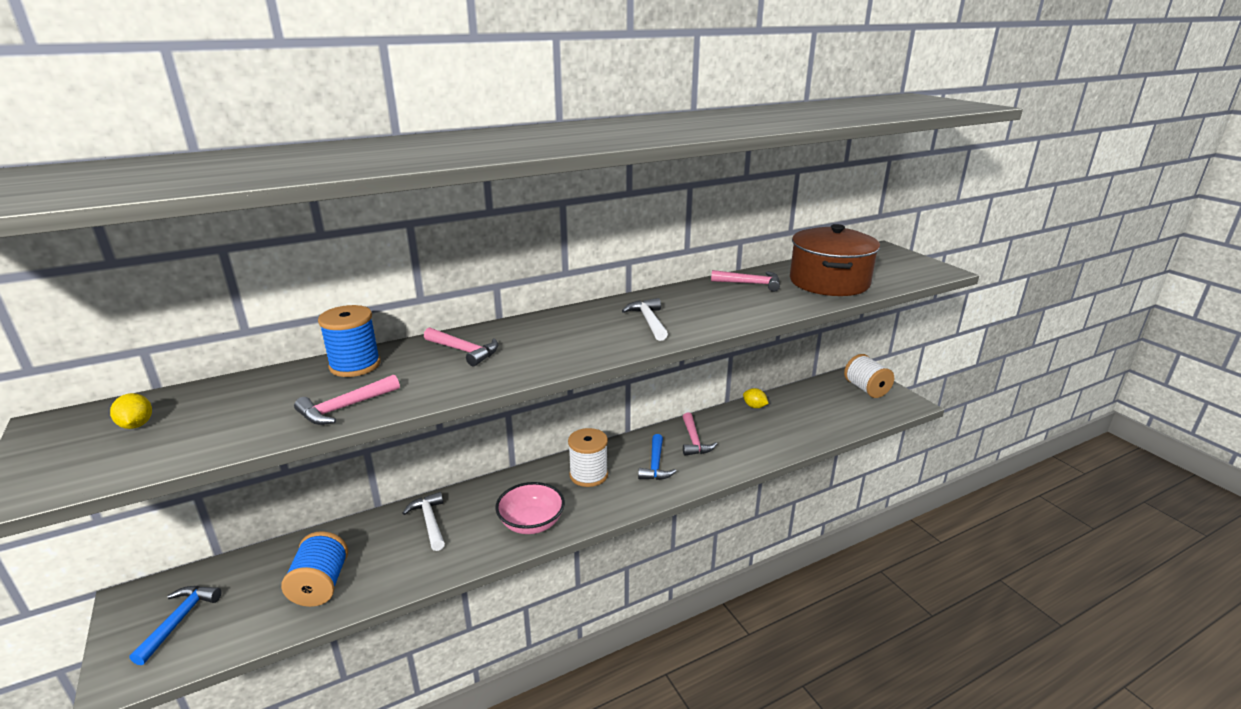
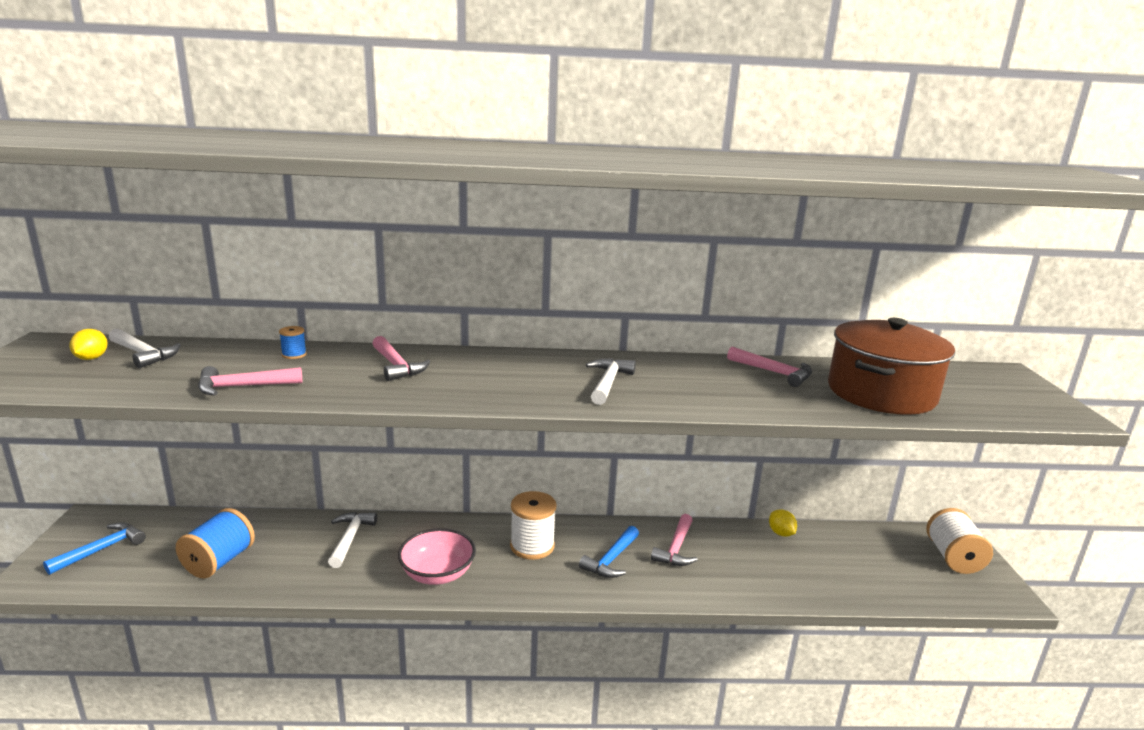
camera: 25 degrees right, 5 degrees down
blue spool [318,305,381,377] -> blue spool [279,326,307,359], size x0.48
none -> white hammer [109,329,181,368]

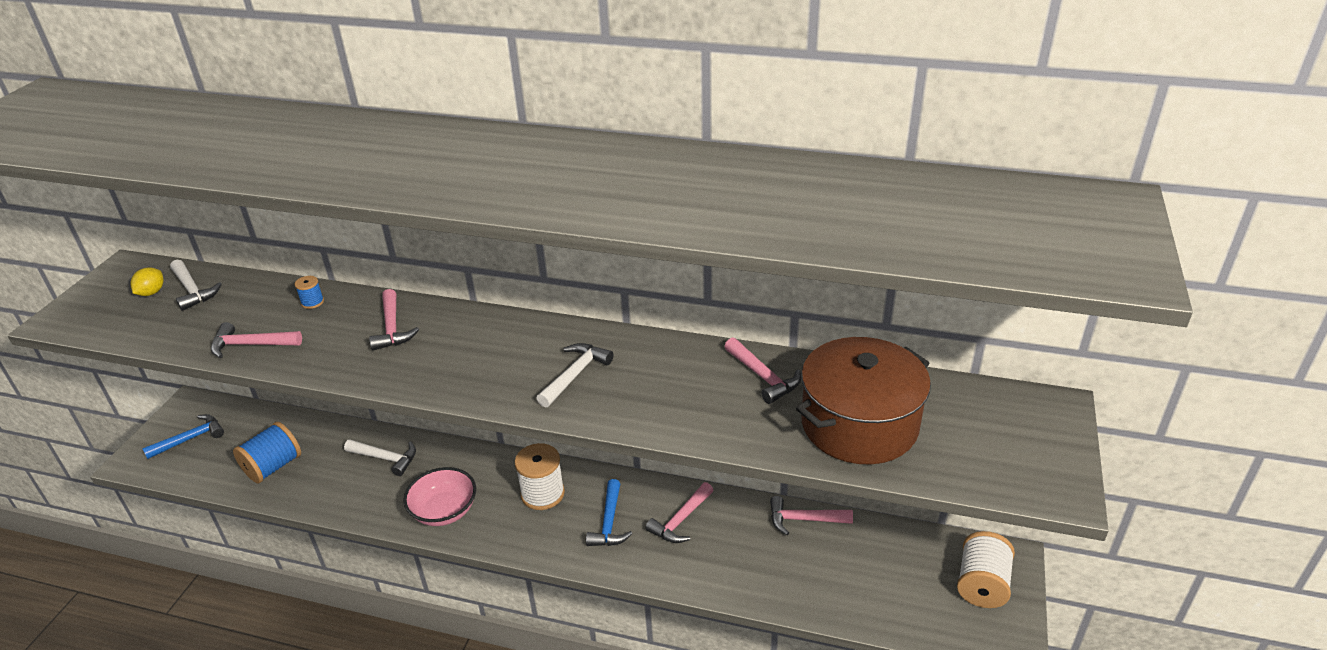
camera: 20 degrees right, 15 degrees up
white hammer [328,512,377,568] -> white hammer turned 90 degrees clockwise [344,439,416,476]
blue hammer [579,526,639,578] -> blue hammer turned 45 degrees counterclockwise [586,479,632,546]
yellow lemon [769,509,797,537] -> pink hammer [770,496,853,535]

